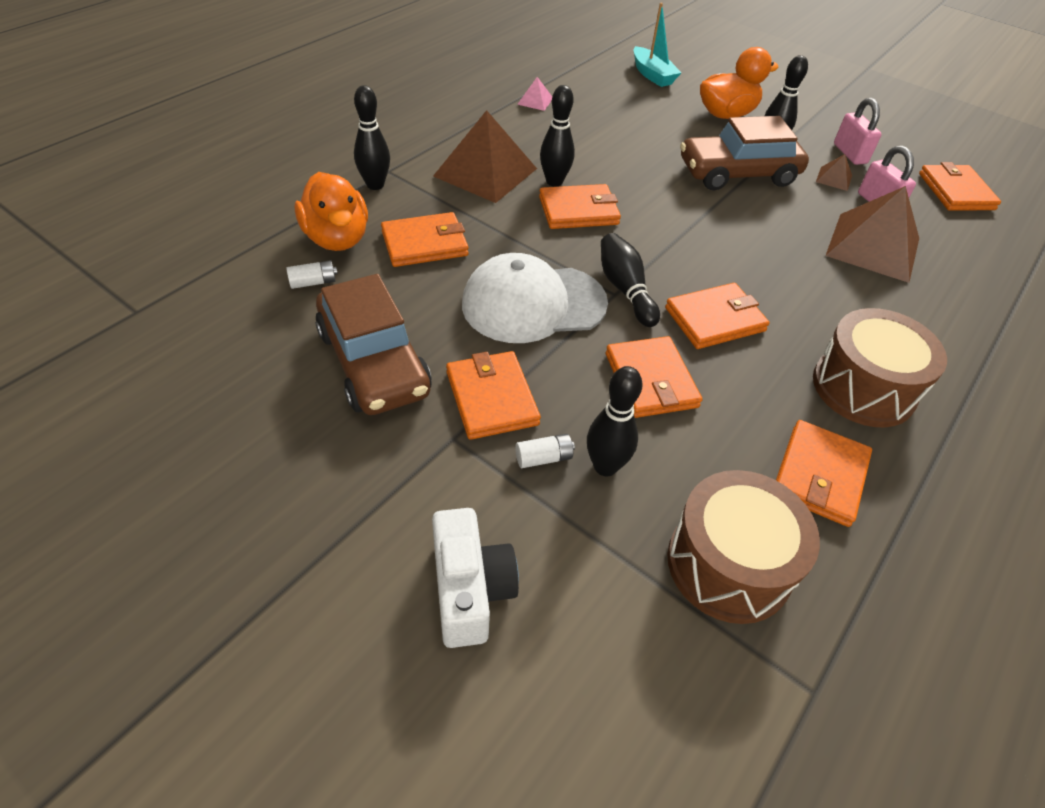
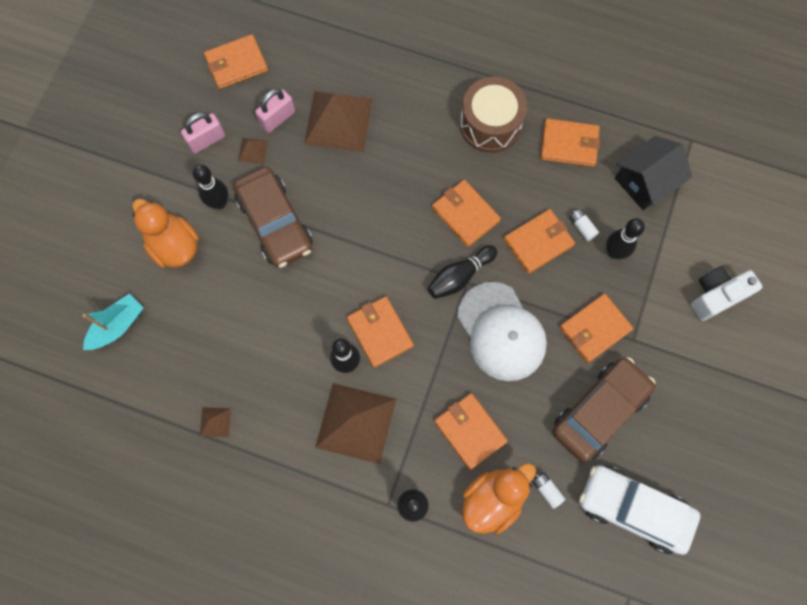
camera: 105 degrees left, 25 degrees up
white battery [515,434,575,468] -> white battery moved to [569,209,599,241]
pink pyramid [517,77,552,111] -> brown pyramid [200,407,231,437]
brown drum [667,470,820,624] -> black house [615,136,693,210]
none -> white car [579,465,700,555]

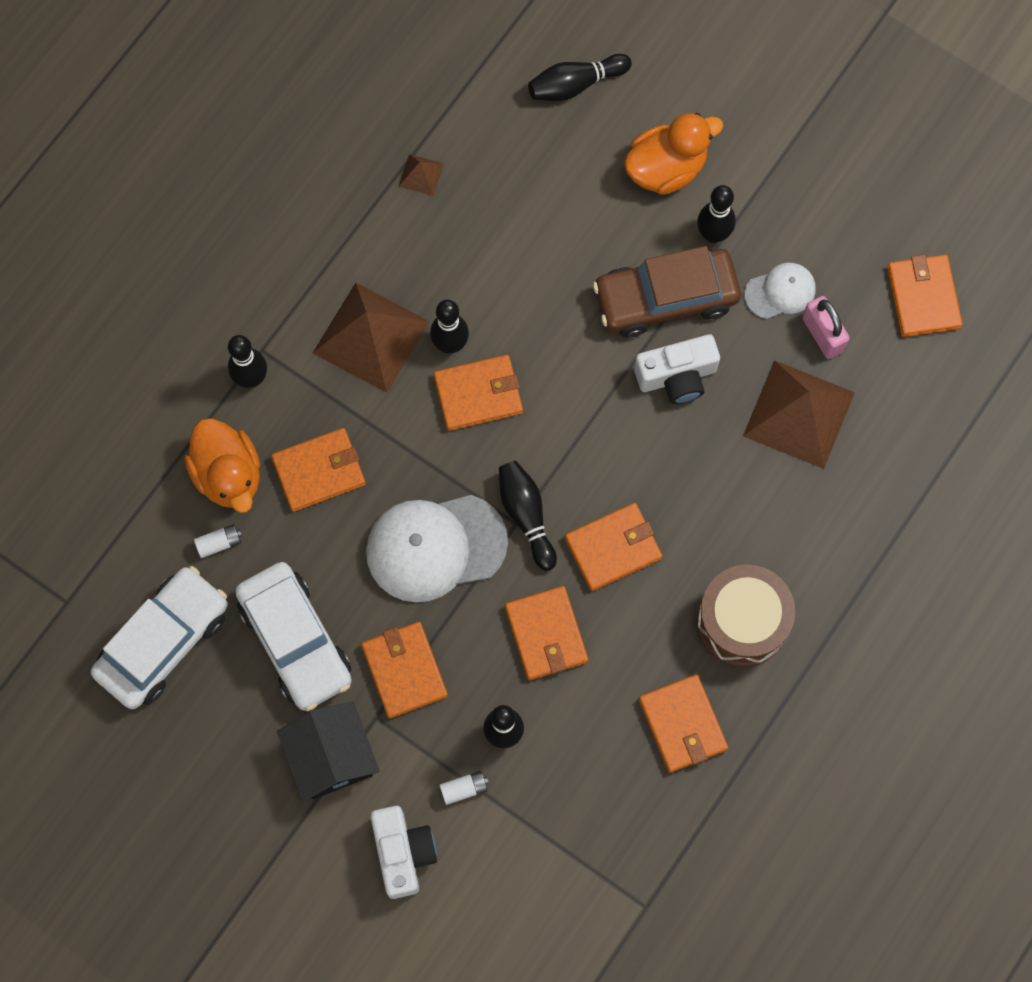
camera: 105 degrees right, 0 degrees up
turquoise boat [83,294,143,350] -> black bowling pin [528,54,632,101]
pink padlock [181,112,225,153] -> none
brown pyramid [238,138,268,164] -> white cap [744,263,815,319]
orange wallet [540,118,600,167] -> orange wallet turned 45 degrees counterclockwise [639,674,728,773]
brown car [553,357,656,462] -> white car [235,562,352,711]
white battery [569,209,599,241] -> white battery moved to [439,771,489,805]
black house [615,136,693,210] -> black house moved to [277,702,380,802]
none -> white camera [634,334,720,404]

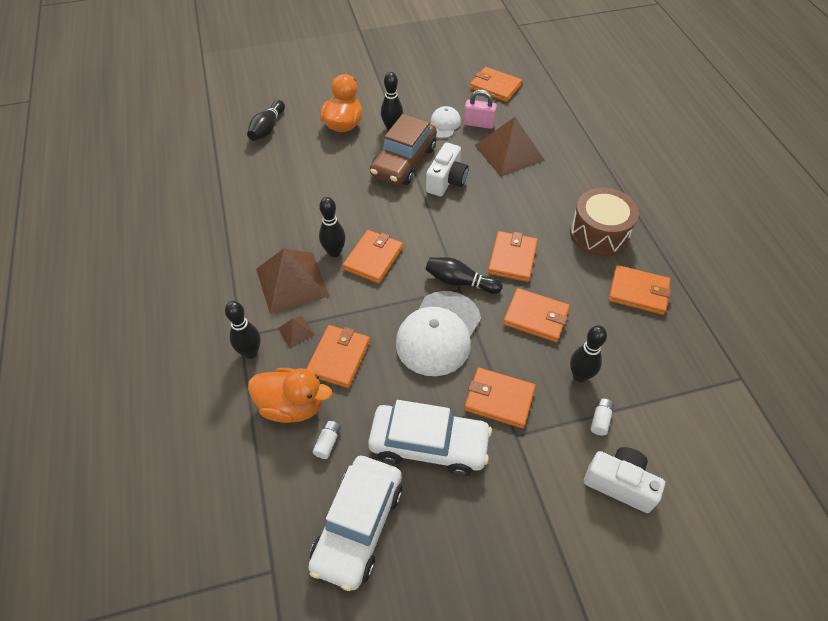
camera: 50 degrees left, 20 degrees down
white car [91,566,228,709] -> white car turned 150 degrees counterclockwise [308,456,402,591]
black house [277,702,380,802] -> none
brown pyramid [399,154,444,196] -> brown pyramid moved to [278,316,315,348]

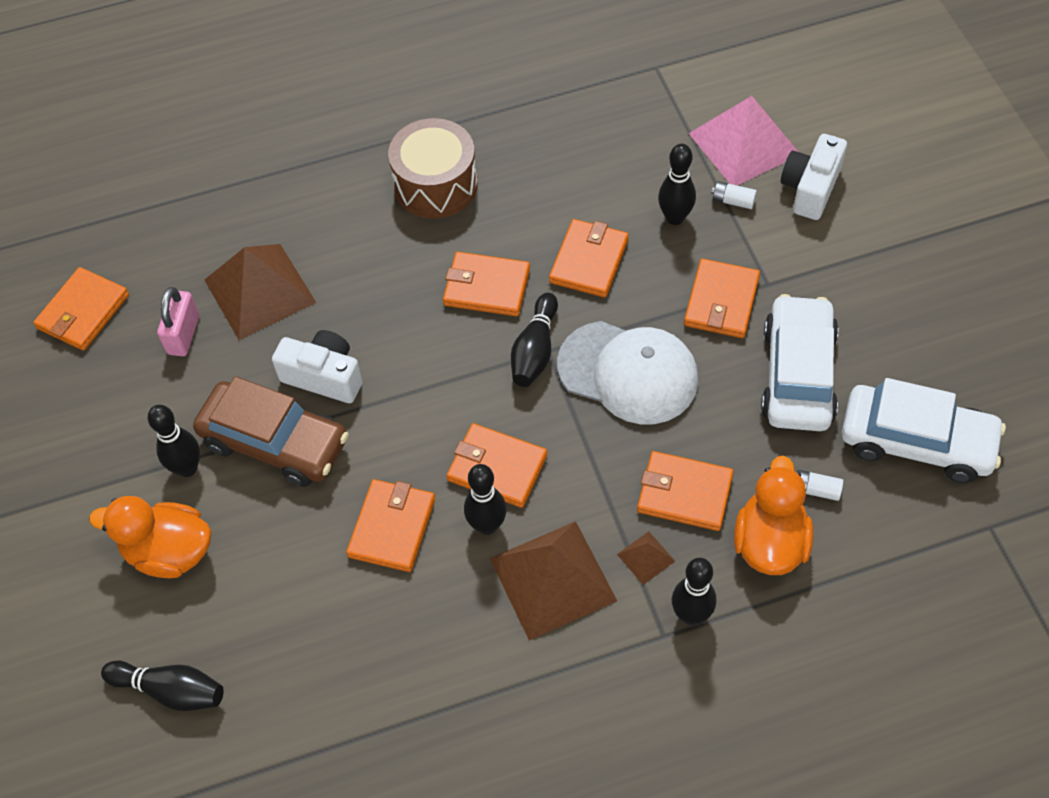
camera: 90 degrees left, 5 degrees up
white cap [431,106,461,139] -> none
orange wallet [609,265,671,315] -> orange wallet moved to [346,479,435,572]
none -> pink pyramid [688,96,798,185]

